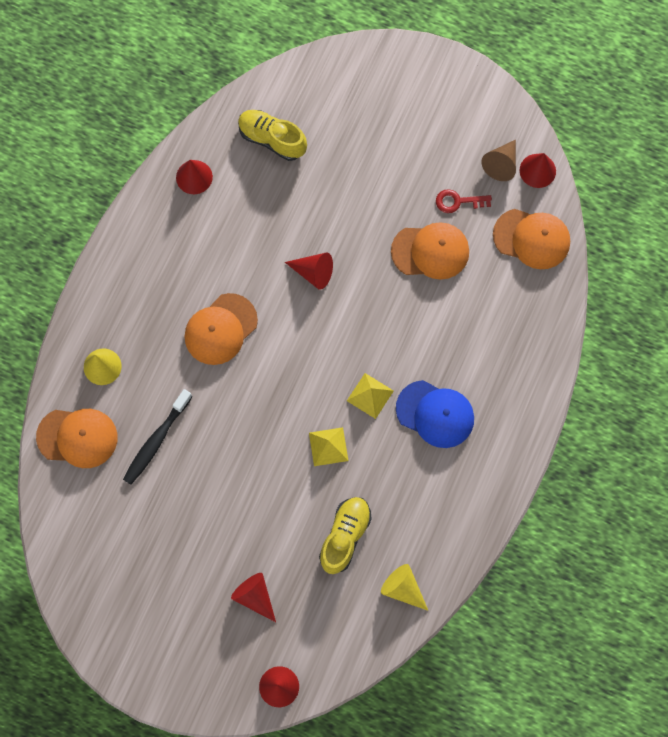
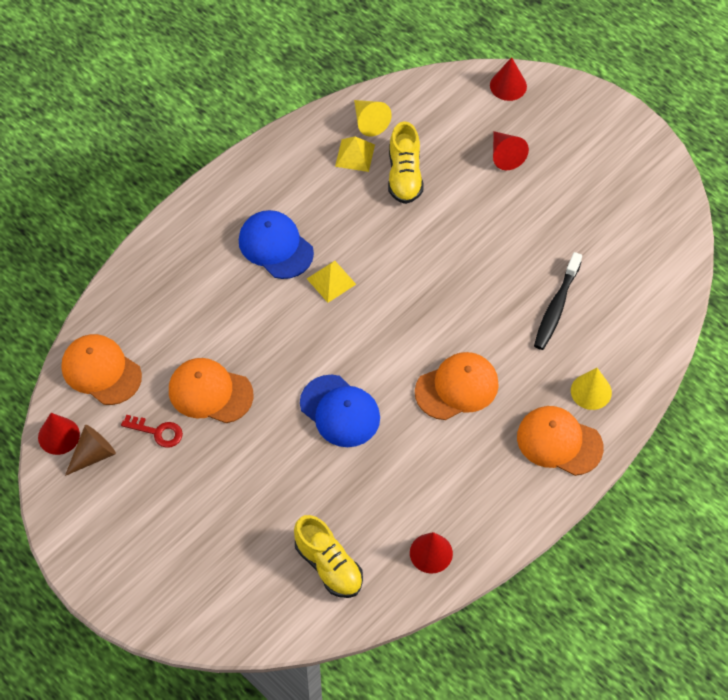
camera: 160 degrees left, 15 degrees down
orange cap [36,409,117,468] -> orange cap moved to [517,406,604,476]
black toothbrush [123,389,192,485] -> black toothbrush turned 150 degrees clockwise [534,252,582,350]
red cone [285,253,333,290] -> blue cap [300,375,380,447]
yellow pyramid [309,427,348,466] -> yellow pyramid moved to [335,136,375,172]
yellow shoe [319,497,372,574] -> yellow shoe turned 45 degrees counterclockwise [388,121,423,204]

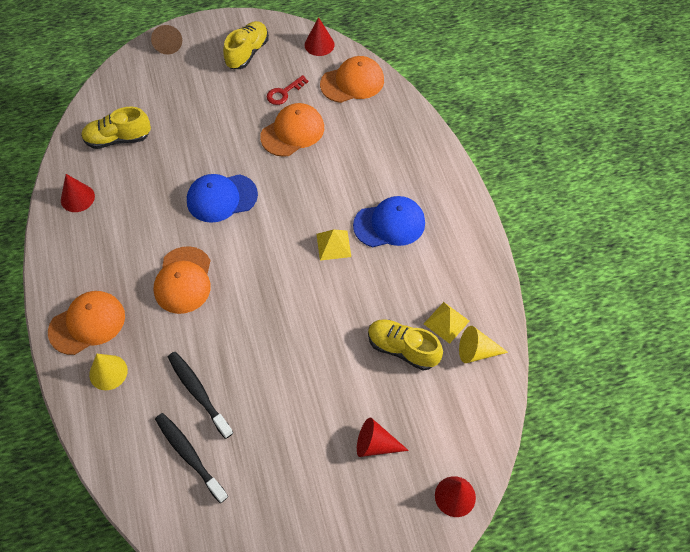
camera: 120 degrees right, 0 degrees up
brown cone [65,425,116,476] -> brown cone moved to [151,25,182,54]
none -> black toothbrush [155,413,228,503]
none -> yellow shoe [223,21,269,69]

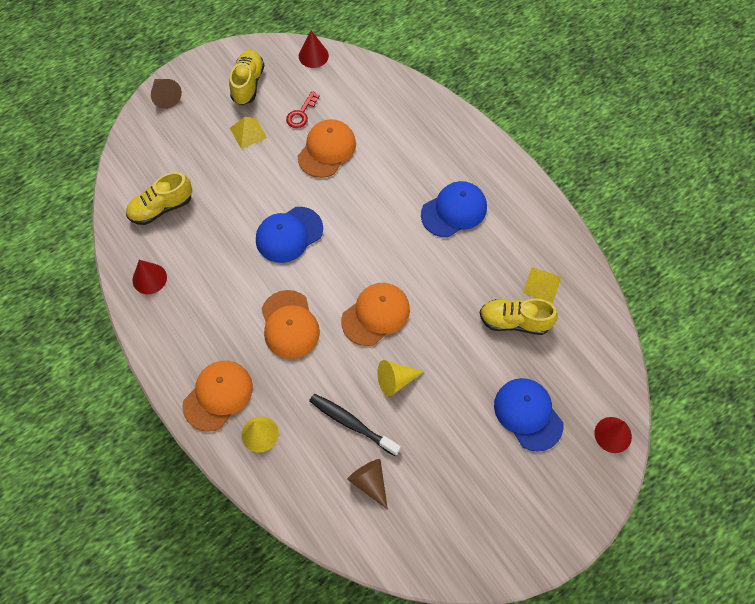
camera: 20 degrees left, 5 degrees up
black toothbrush [155,413,228,503] -> brown cone [347,459,388,510]
yellow pyramid [316,229,351,261] -> yellow pyramid moved to [230,117,267,149]
orange cap [320,56,384,103] -> orange cap moved to [341,283,410,346]
red cone [357,417,409,457] -> blue cap [494,378,563,452]
yellow cone [459,326,508,363] -> yellow cone moved to [377,360,424,397]

